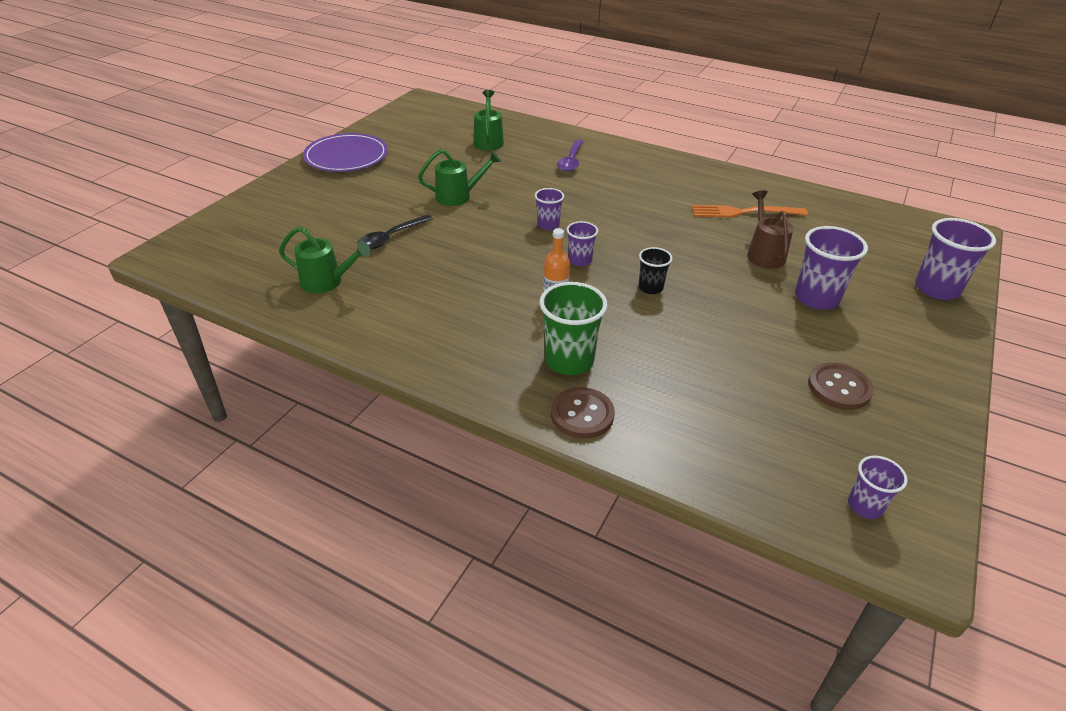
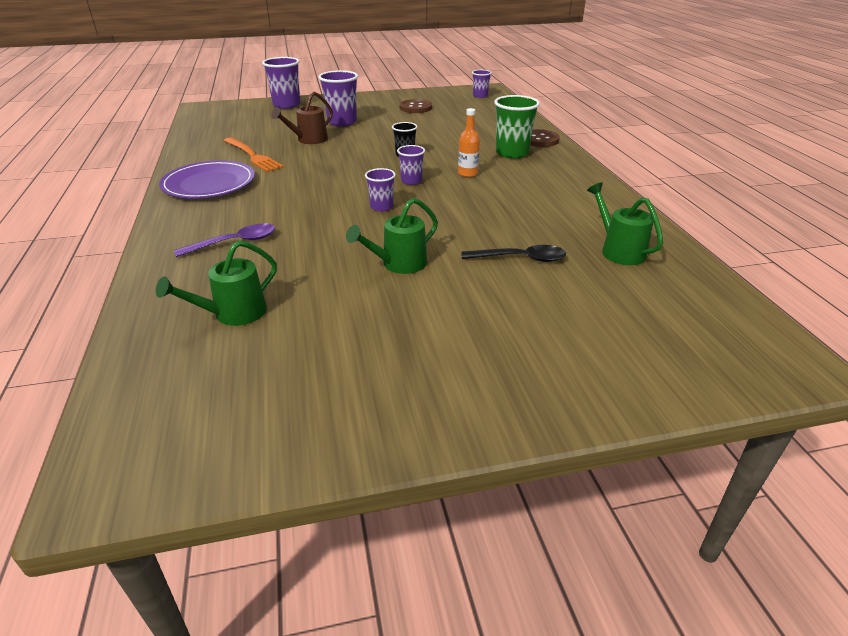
camera: 130 degrees left, 5 degrees down
purple plate [303,133,388,172] -> purple plate moved to [159,160,255,199]
green watering can [418,149,501,206] -> green watering can turned 75 degrees counterclockwise [346,198,438,274]

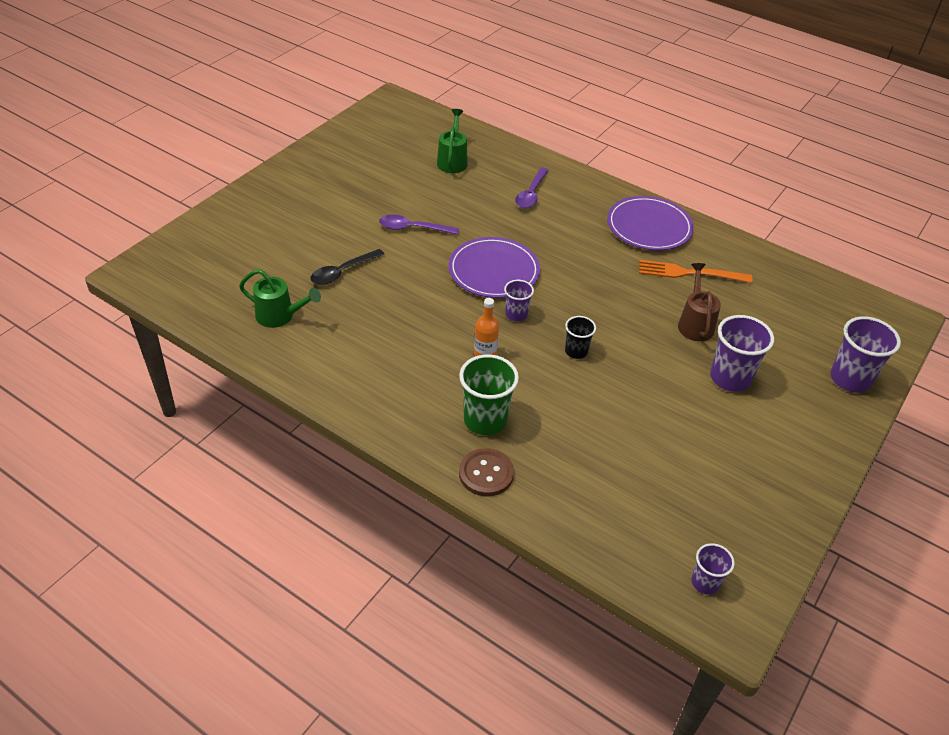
camera: 135 degrees right, 10 degrees up
green watering can [346,198,438,274] -> purple spoon [379,215,459,235]
purple cup [365,168,396,212] -> purple plate [449,237,540,298]
brown button [399,99,432,113] -> none

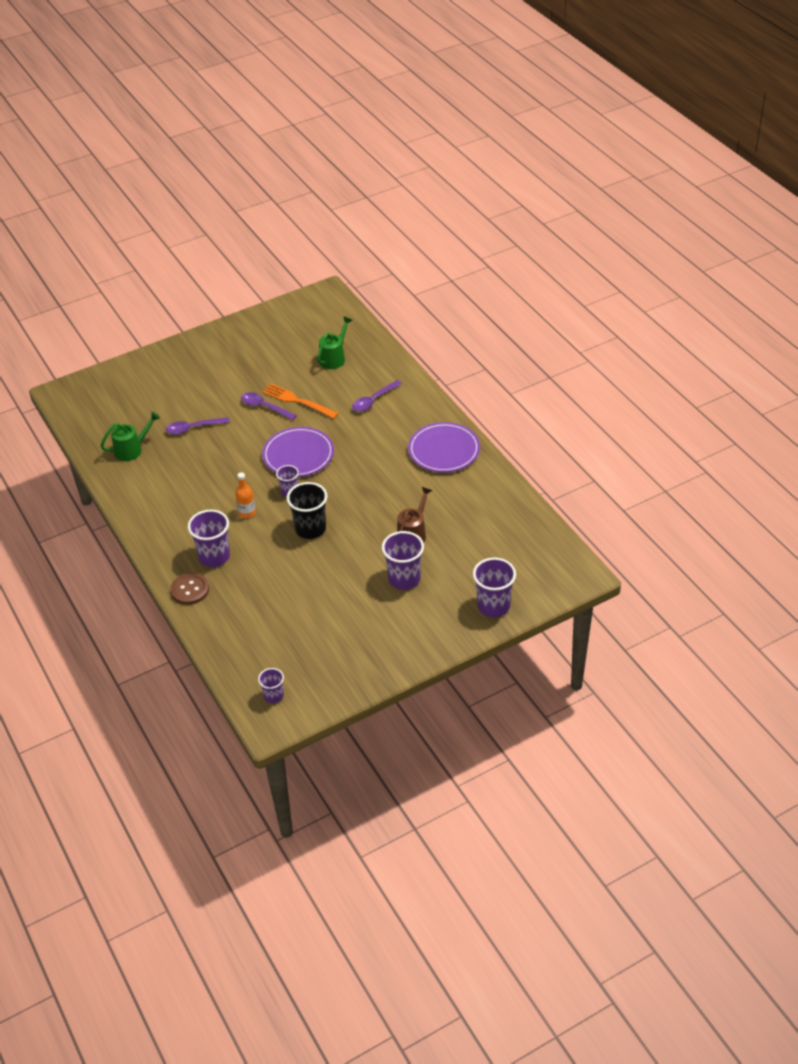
camera: 30 degrees right, 0 degrees up
green watering can [239,269,321,328] -> green watering can turned 75 degrees counterclockwise [100,412,160,461]
black spoon [310,249,385,285] -> purple spoon [166,417,230,435]
green cup [459,354,519,435] -> purple cup [188,510,230,567]
black cup [565,316,596,359] -> black cup [287,482,328,539], size x1.74
orange fork [639,260,752,283] -> orange fork moved to [262,384,339,419]

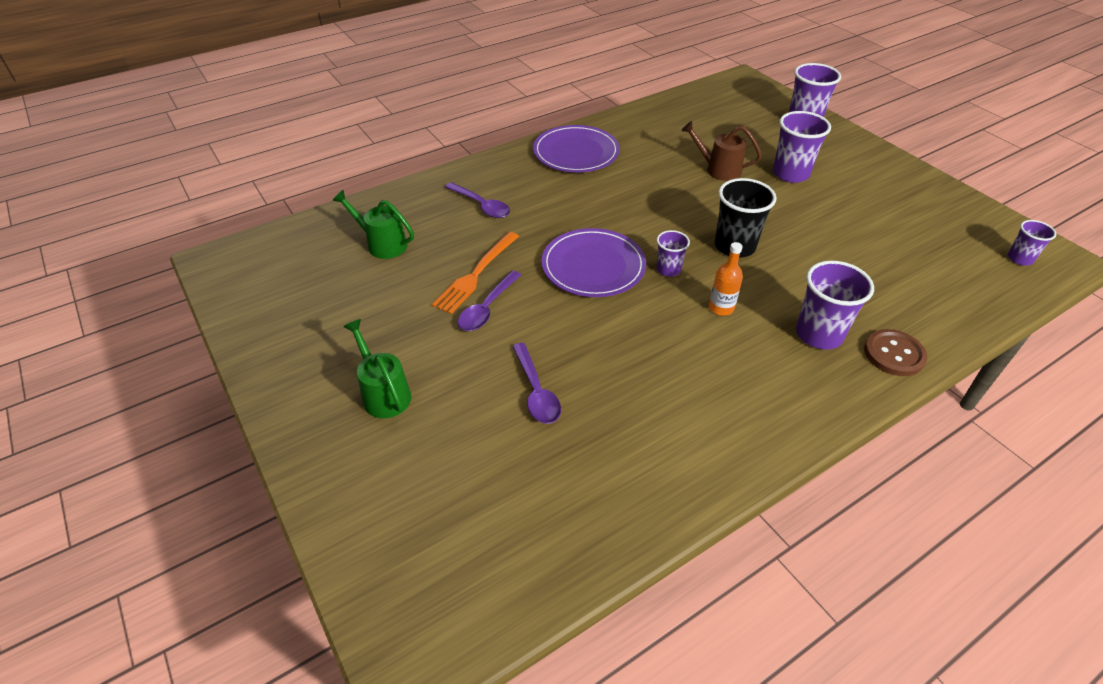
camera: 95 degrees left, 0 degrees up
green watering can [100,412,160,461] -> green watering can moved to [343,319,411,418]

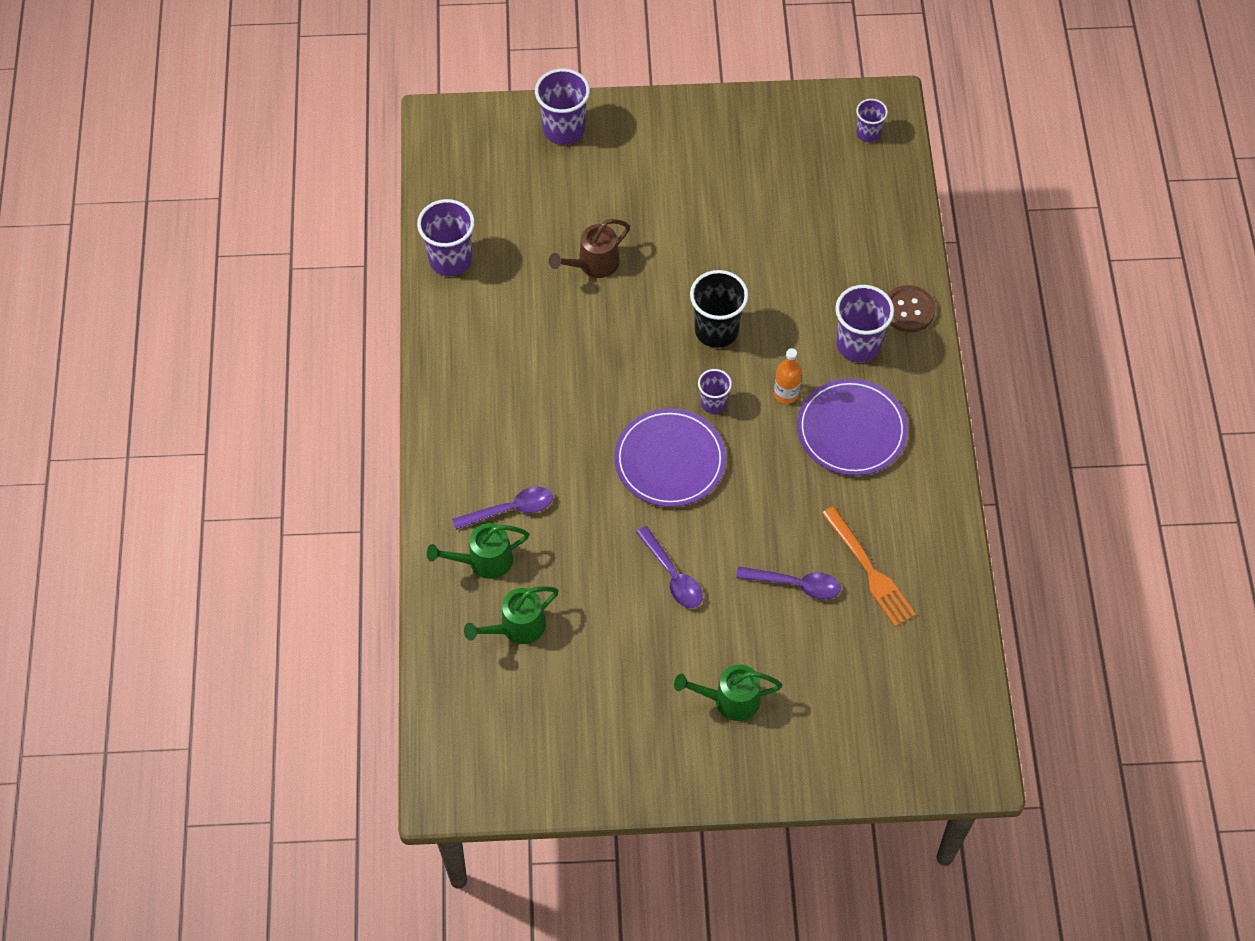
camera: 60 degrees left, 15 degrees up
orange fork [432,232,519,314] -> orange fork moved to [822,506,916,626]
purple plate [533,125,620,172] -> purple plate moved to [797,379,908,476]
purple cup [773,111,831,183] -> purple cup moved to [417,199,475,276]
none -> green watering can [427,523,529,579]

